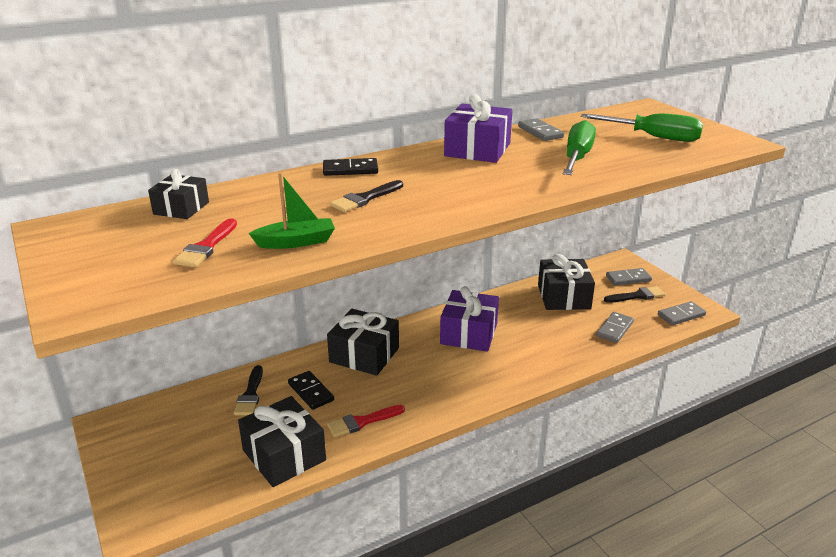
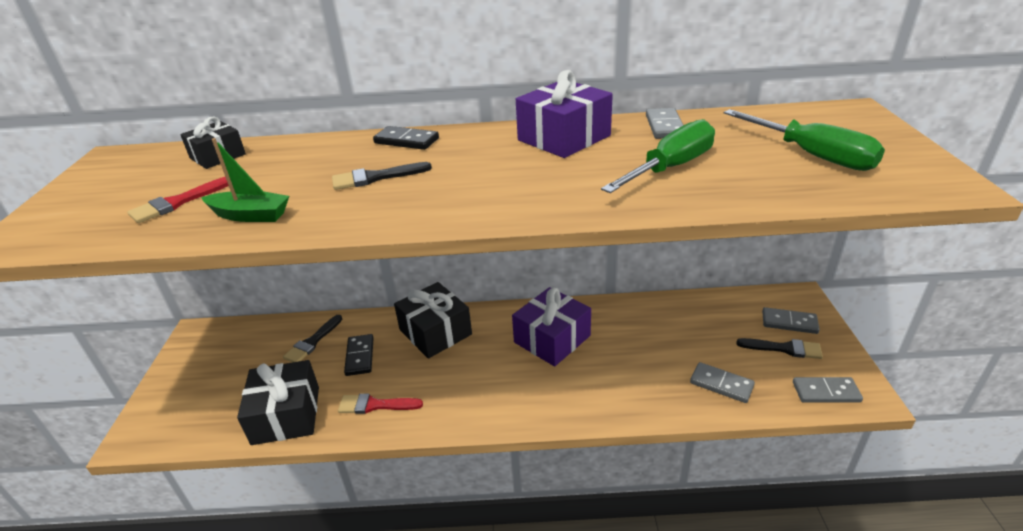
camera: 30 degrees right, 5 degrees up
black gift [538,254,595,310] -> none
grey domino [596,312,634,343] -> grey domino turned 60 degrees clockwise [690,362,755,403]

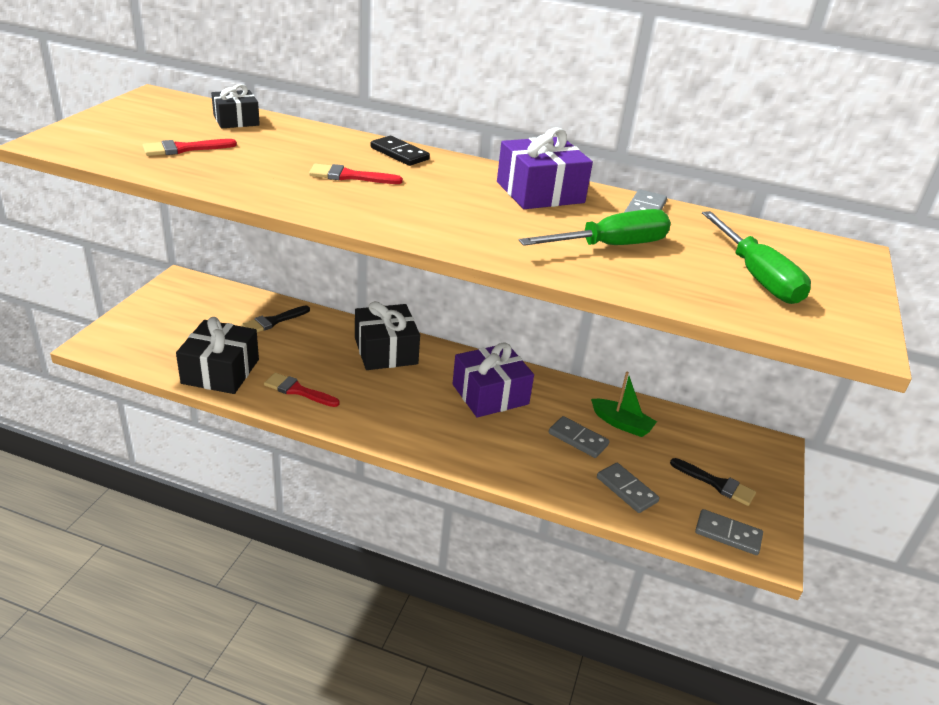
camera: 15 degrees right, 0 degrees up
green boat [201,138,289,222] -> green boat moved to [591,372,657,437]
black brush [332,162,432,190] -> red brush [309,164,403,184]
black domino [344,334,374,376] -> none
grey domino [762,307,820,334] -> grey domino moved to [549,416,610,458]

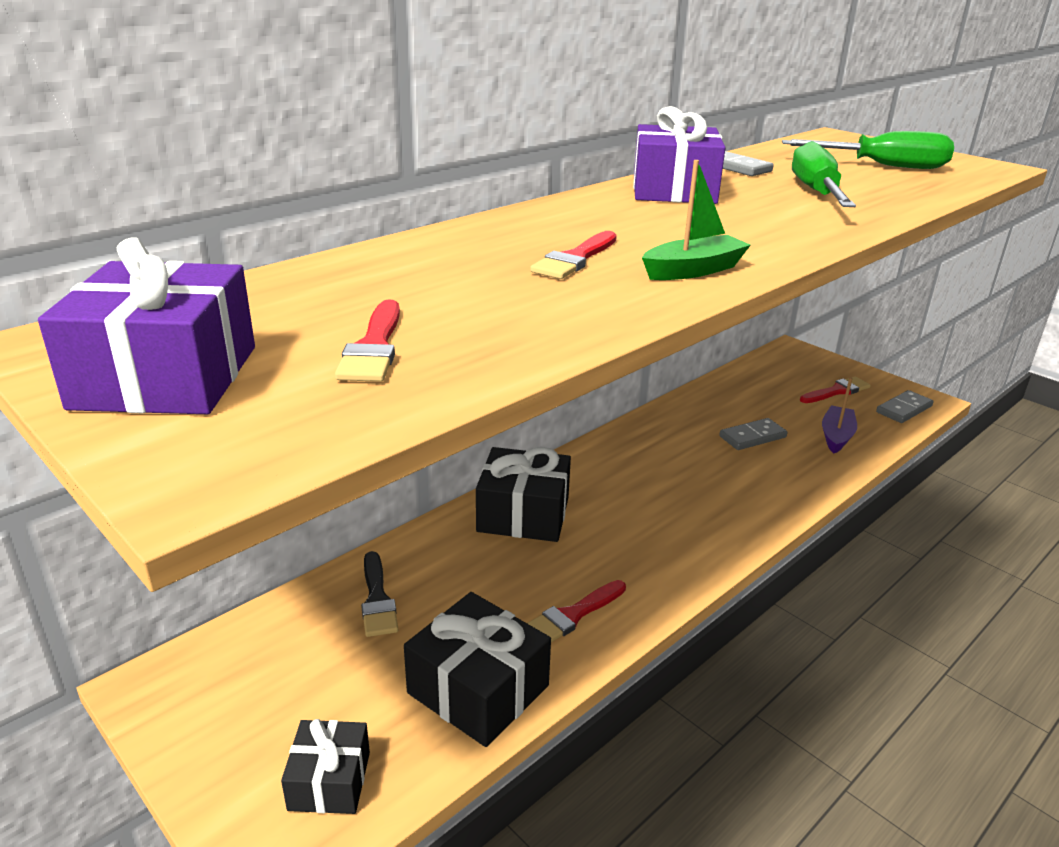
camera: 60 degrees left, 5 degrees down
black gift [211,84,260,128] -> black gift moved to [281,719,370,814]
black domino [371,136,430,166] -> none
purple gift [453,342,534,418] -> purple gift moved to [38,237,255,414]
green boat [591,372,657,437] -> green boat moved to [642,160,751,280]
grey domino [597,463,659,513] -> purple boat [822,377,857,454]
black brush [670,458,756,506] -> red brush [800,376,871,403]

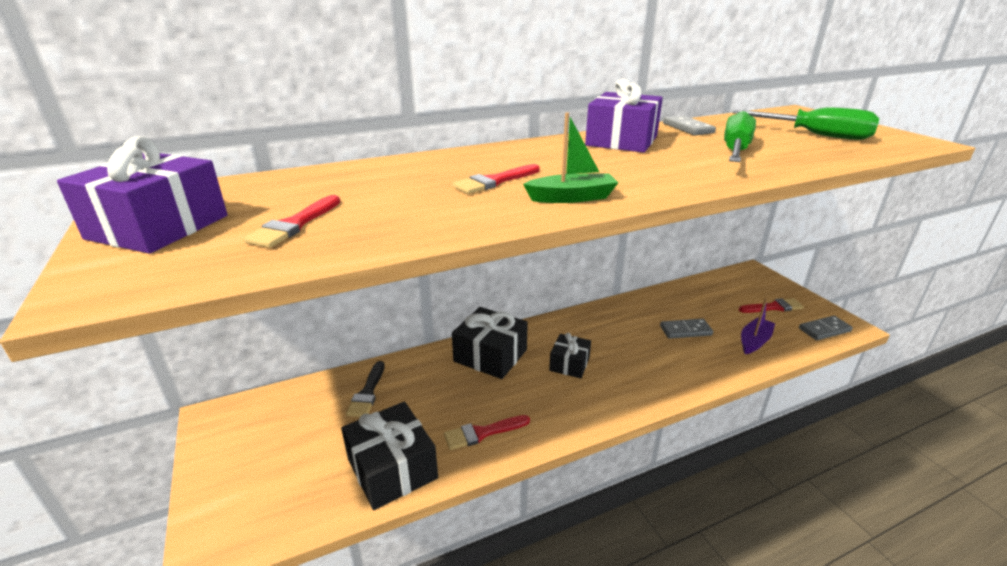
camera: 20 degrees right, 0 degrees up
black gift [281,719,370,814] -> black gift moved to [549,333,591,378]

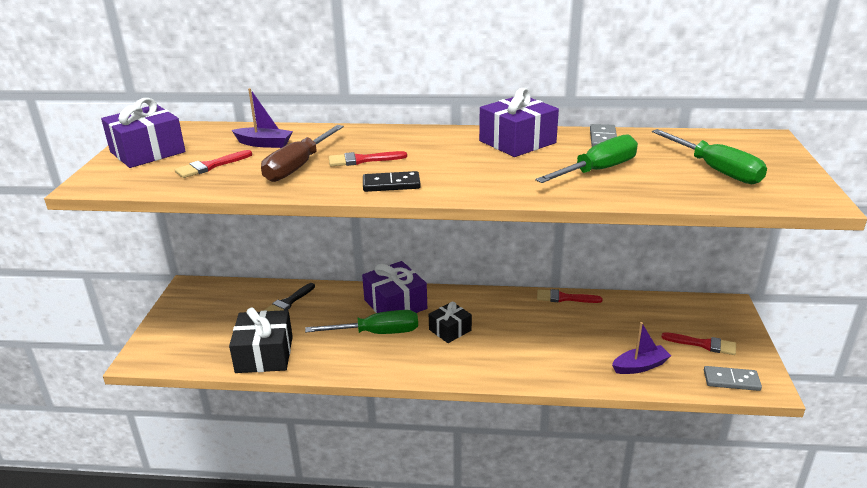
camera: 30 degrees right, 0 degrees up
red brush [444,415,530,450] -> red brush moved to [537,289,602,303]
black gift [452,307,528,379] -> purple gift [362,261,427,313]
green boat [523,112,619,203] -> black domino [363,171,421,192]
grey domino [660,319,713,339] -> none
none -> purple boat [232,88,293,148]
none -> brown screwdriver [261,125,344,182]
none -> green screwdriver [305,310,418,334]

